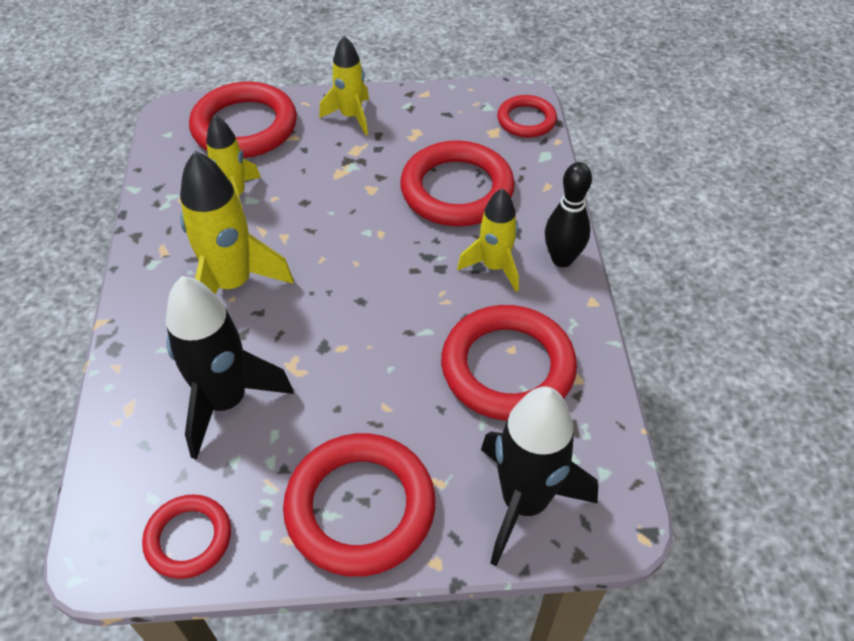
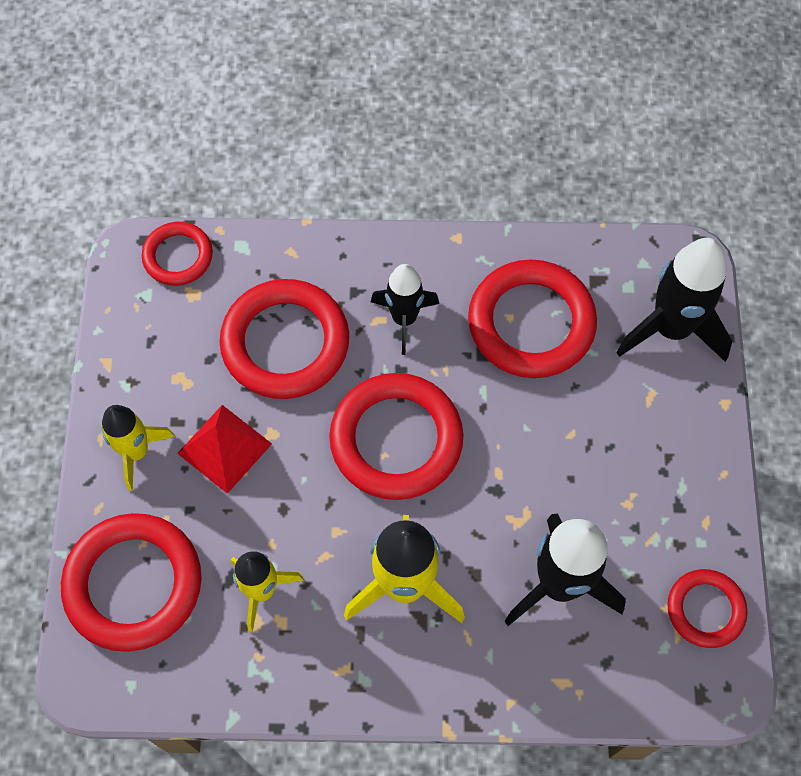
camera: 85 degrees left, 15 degrees up
red ring [283,433,435,577] -> red ring moved to [329,373,463,500]
yellow rocket [457,188,519,292] -> black rocket [371,264,439,355]
black bowling pin [545,162,592,267] -> none
none -> red pyramid [177,405,272,494]

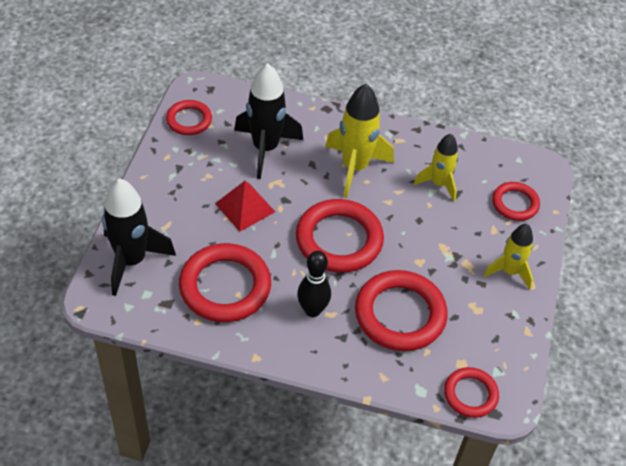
camera: 170 degrees left, 15 degrees down
red ring [61,513,202,652] -> red ring [492,182,540,221], size x0.57
red pyramid [177,405,272,494] -> red pyramid moved to [215,181,275,232]
black rocket [371,264,439,355] -> black bowling pin [297,251,331,317]

